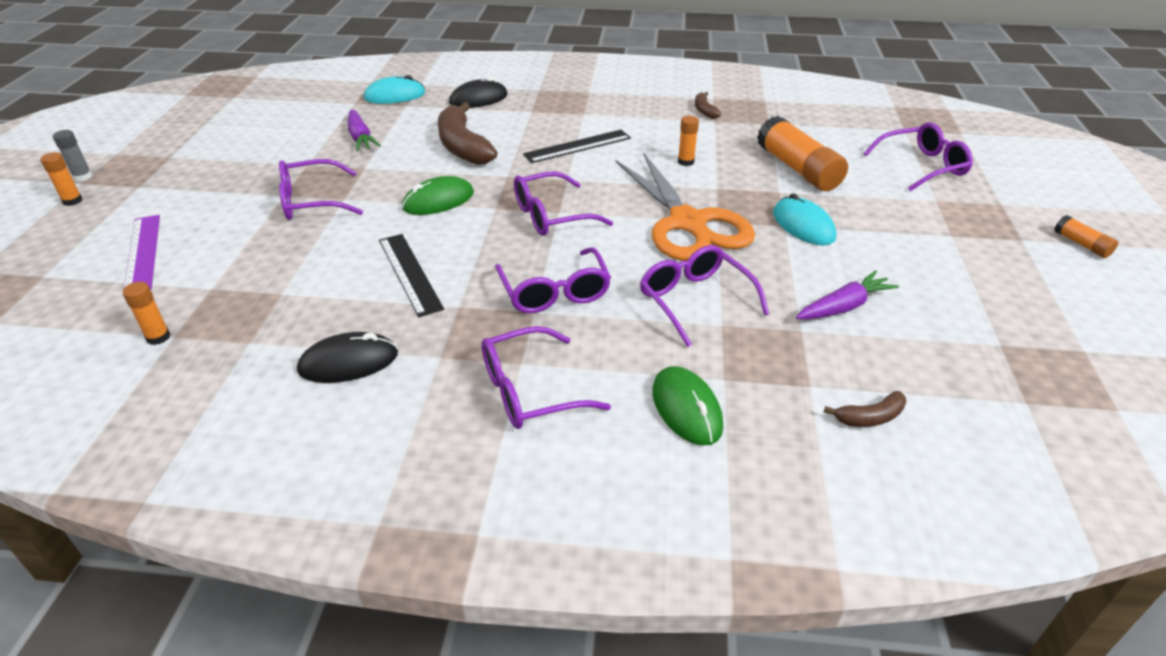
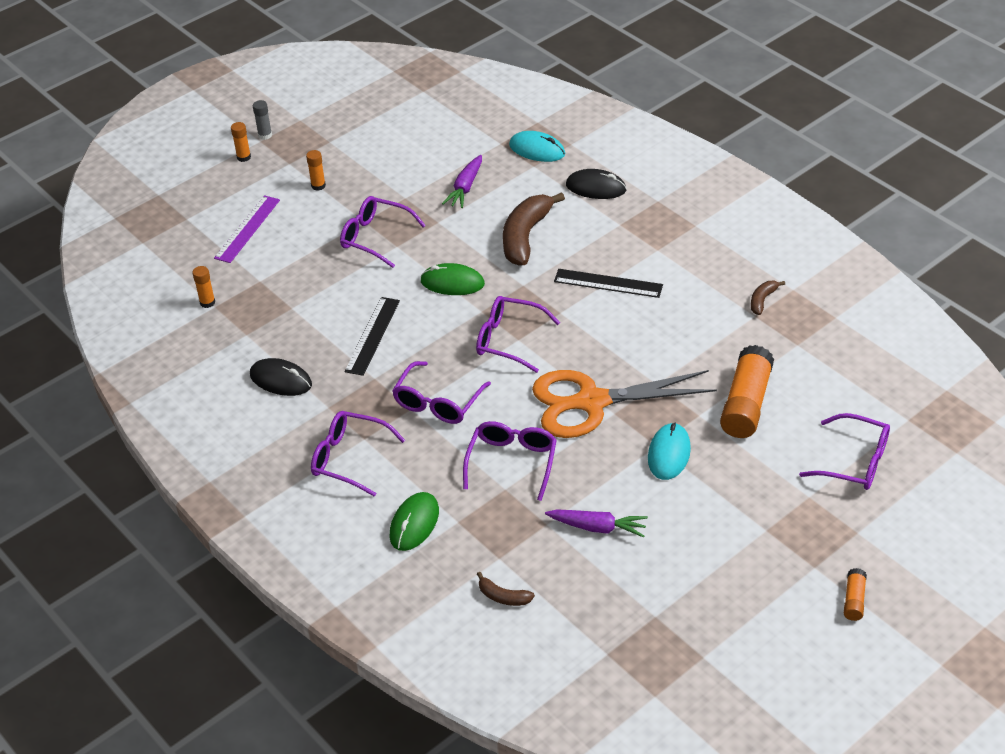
camera: 45 degrees right, 5 degrees up
orange scissors [616,152,755,261] -> orange scissors turned 60 degrees clockwise [532,370,717,438]
orange glue stick [678,116,699,166] -> orange glue stick moved to [306,150,326,191]

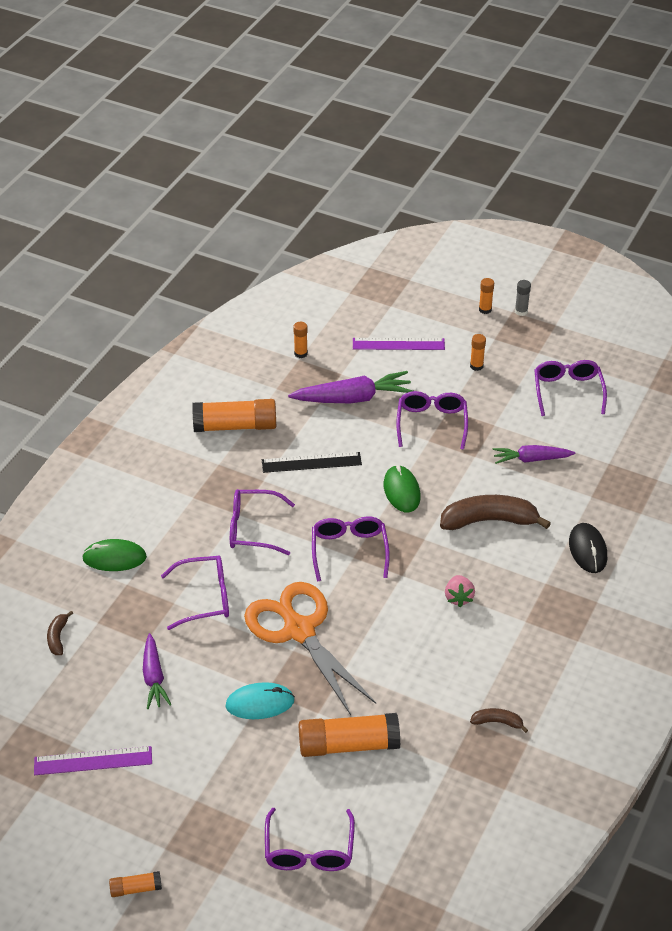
camera: 65 degrees right, 0 degrees up
black mouse [250,358,312,396] -> orange glue stick [192,399,276,432]
purple glasses [311,411,405,497] -> purple glasses moved to [534,360,607,416]
turquoise mouse [509,131,565,162] -> none
black ruler [554,269,663,298] -> pink strawberry [445,575,475,607]
none -> purple ruler [34,746,152,775]
none -> purple carrot [288,371,413,403]

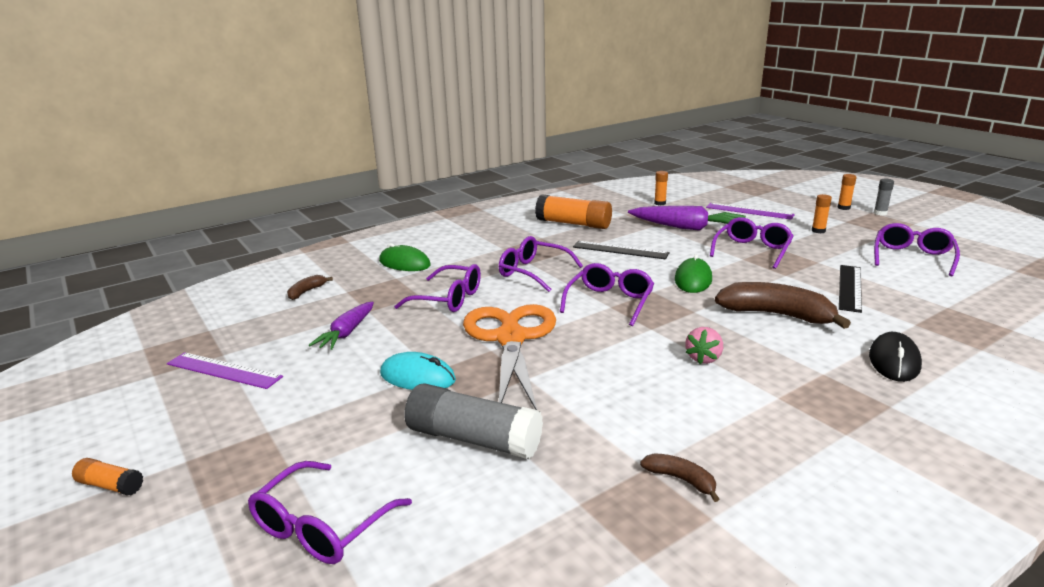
camera: 30 degrees right, 20 degrees down
orange glue stick [299,713,400,757] -> grey glue stick [404,384,543,459]
purple carrot [493,445,575,464] -> black ruler [839,265,862,313]

